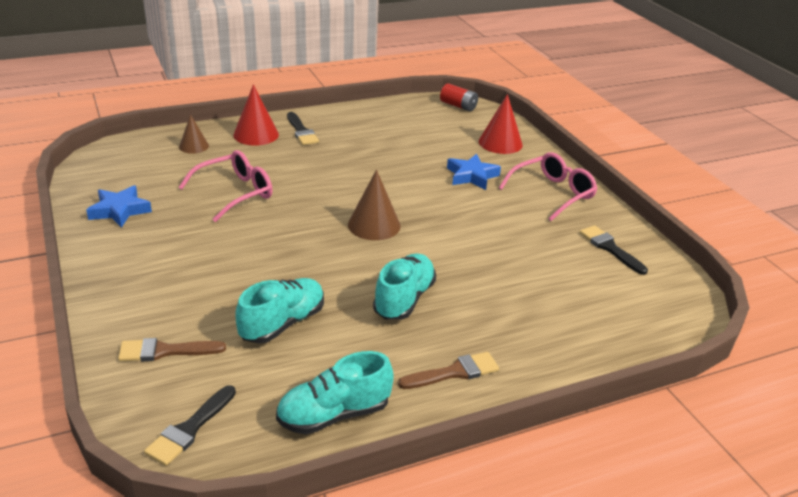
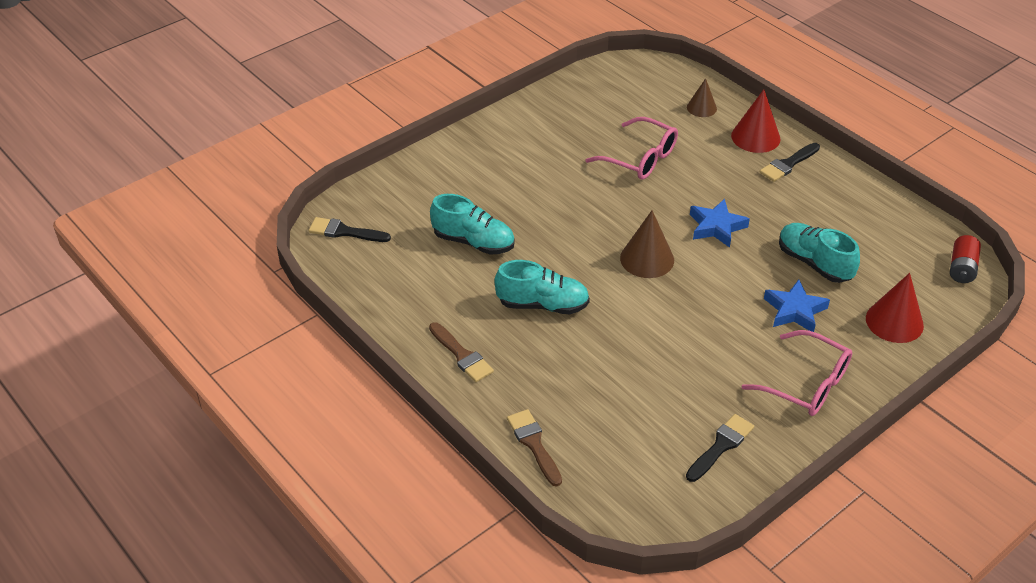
camera: 75 degrees right, 10 degrees up
blue star [86,185,152,228] -> blue star moved to [690,199,750,248]
brown brush [118,338,226,361] -> brown brush moved to [507,409,562,487]
turquoise shoe [276,351,394,434] -> turquoise shoe moved to [779,223,860,283]

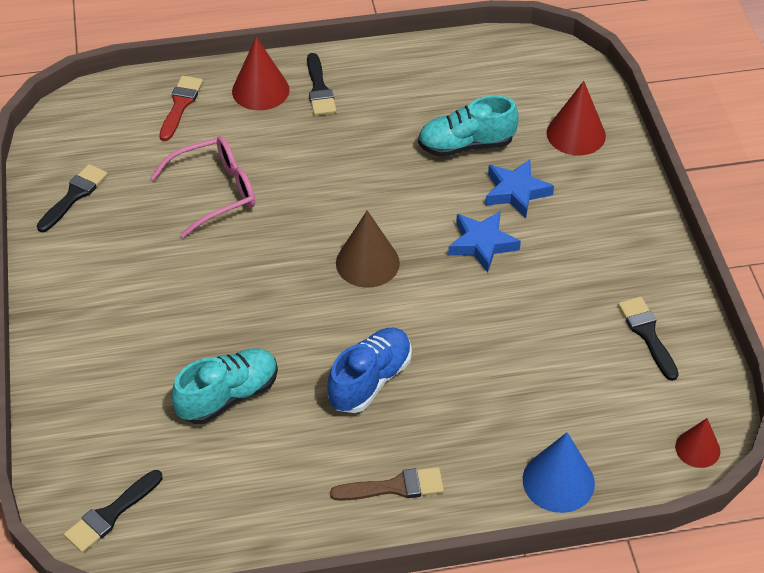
camera: 60 degrees left, 5 degrees up
turquoise shoe [494,260,590,314] -> blue shoe [328,328,412,413]
brown brush [507,409,562,487] -> blue cone [523,432,595,513]
brown cone [687,78,717,117] -> red brush [159,76,203,141]
blue star [690,199,750,248] -> blue star moved to [448,211,521,273]
pink glasses [742,330,852,416] -> none
red battery [950,235,981,283] -> none
none -> black brush [37,164,108,232]
none -> red cone [675,418,720,468]

